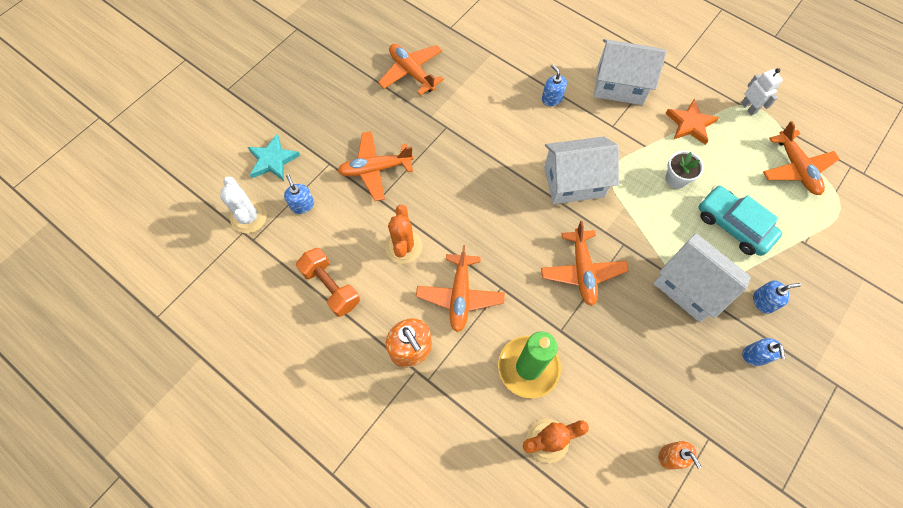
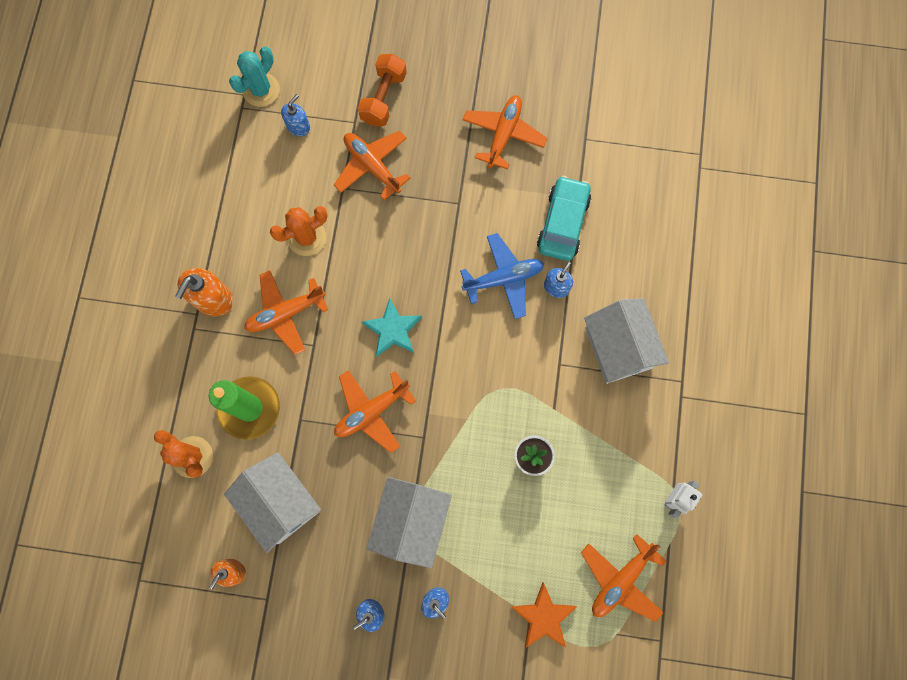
camera: 60 degrees right, 10 degrees up
white cactus [220,177,267,233] -> turquoise cactus [229,46,280,107]
turquoise star [247,134,300,181] -> turquoise star moved to [362,298,422,356]
orange dumbbell [296,248,360,317] -> orange dumbbell moved to [358,54,407,126]
white house [544,136,619,204] -> white house moved to [224,452,321,553]
orange star [665,99,719,145] -> orange star moved to [512,582,576,648]
turquoise car [698,186,782,256] -> turquoise car moved to [537,176,591,261]
none -> blue plane [460,233,544,319]

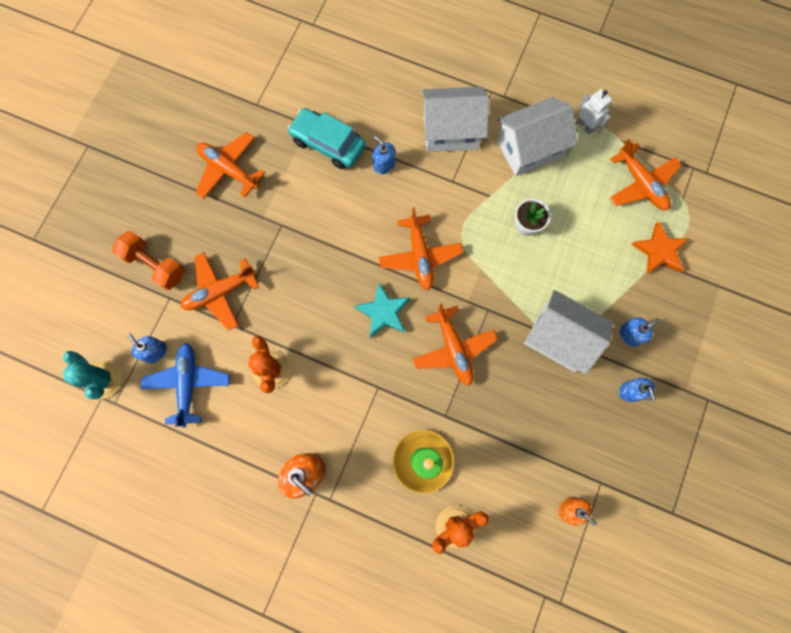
camera: 75 degrees left, 0 degrees up
white house [224,452,321,553] -> white house moved to [497,97,578,176]
orange plane [244,270,328,355] -> orange plane moved to [379,207,463,290]
blue plane [460,233,544,319] -> blue plane moved to [141,343,230,427]

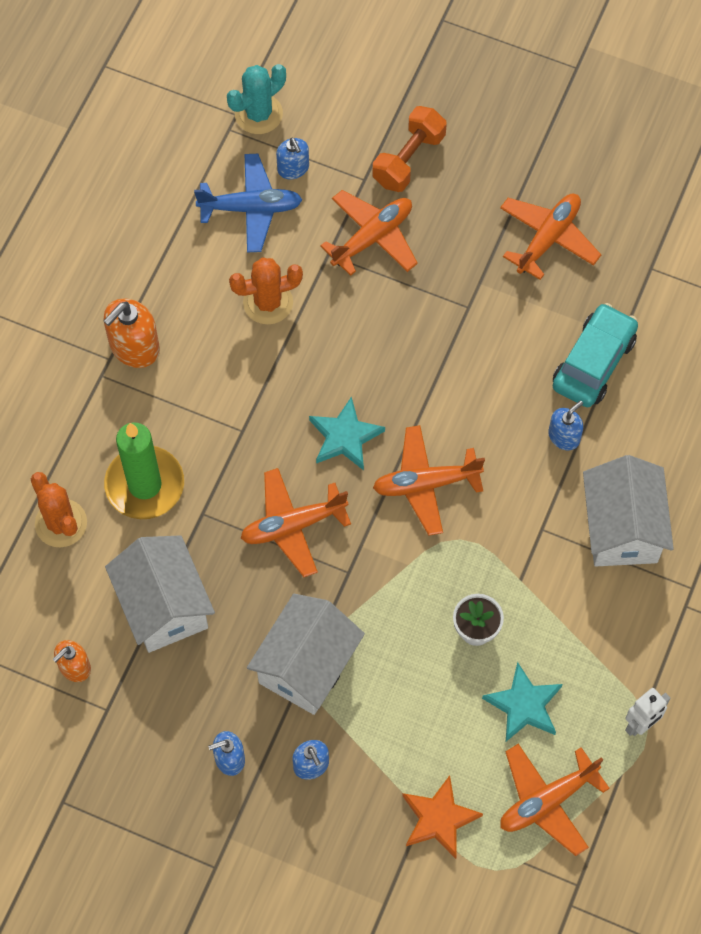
camera: 90 degrees right, 10 degrees down
blue soap dispenser [128,334,167,363] -> blue soap dispenser turned 105 degrees clockwise [276,138,309,179]
orange plane [181,252,259,330] -> orange plane turned 75 degrees clockwise [320,190,418,276]
white house [497,97,578,176] -> white house moved to [105,535,215,653]
none -> turquoise star [482,662,563,741]

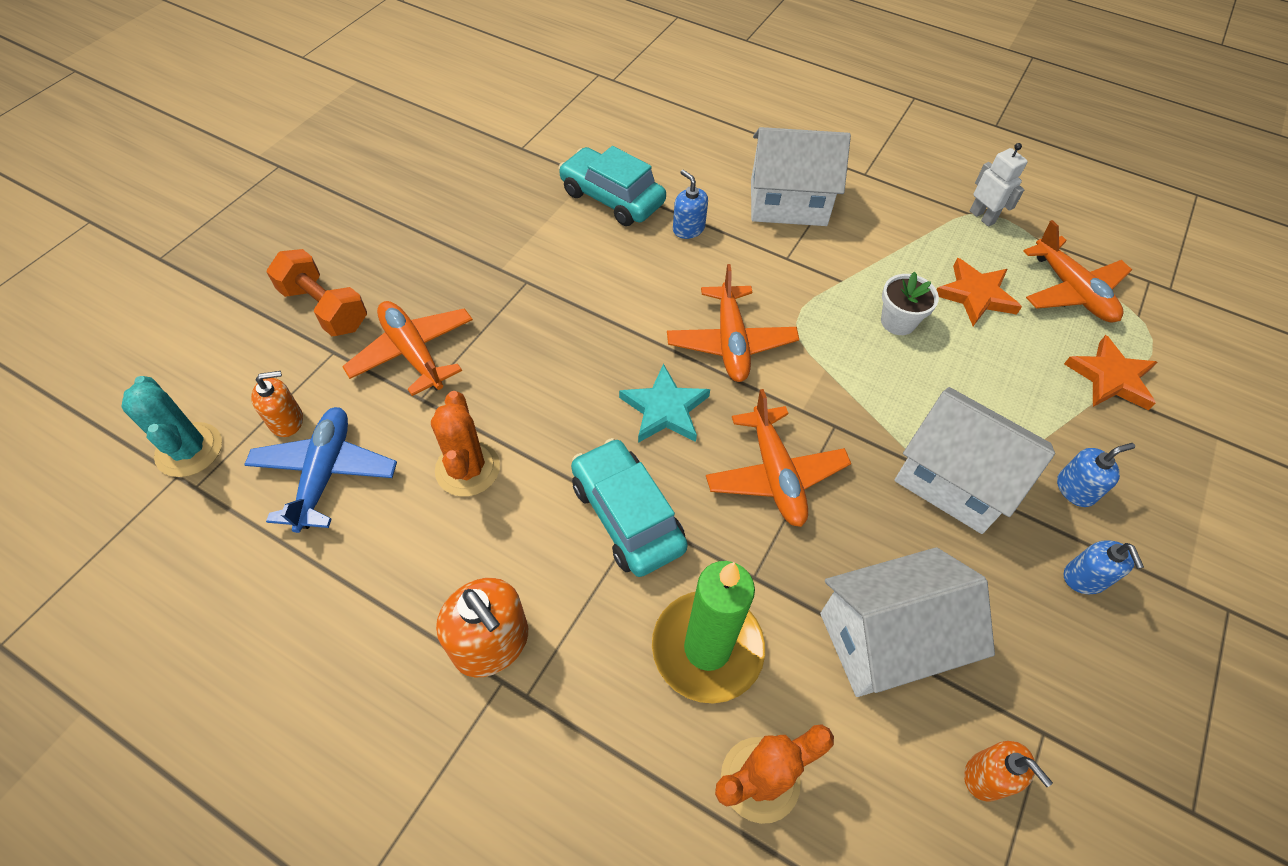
camera: 85 degrees left, 10 degrees down
blue soap dispenser [276,138,309,179] -> orange soap dispenser [251,371,303,437]
turquoise star [482,662,563,741] -> orange star [937,258,1022,326]
orange plane [500,193,601,280] -> none
none -> turquoise car [571,438,688,577]

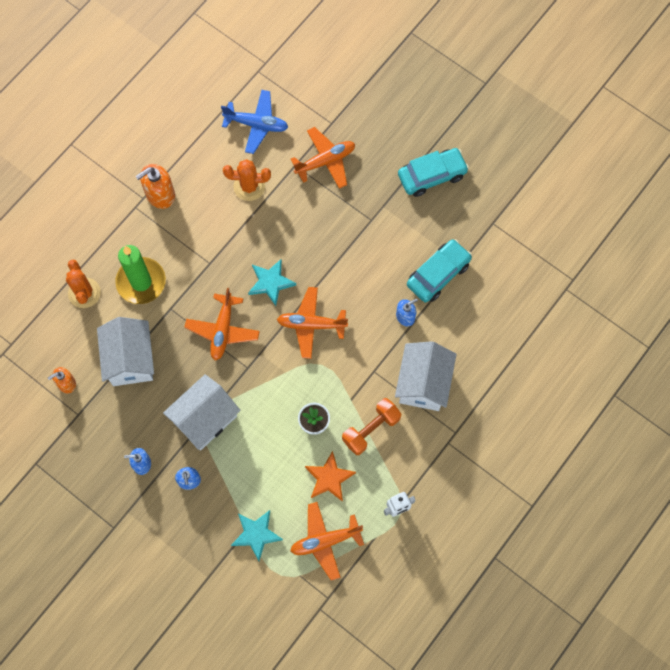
camera: 100 degrees right, 15 degrees up
turquoise cactus [121,376,222,477] -> none
orange soap dispenser [251,371,303,437] -> none
orange dumbbell [267,249,367,336] -> orange dumbbell moved to [342,398,401,455]
turquoise car [571,438,688,577] -> turquoise car moved to [398,148,469,197]
orange plane [706,389,851,527] -> orange plane turned 75 degrees counterclockwise [184,288,260,361]
orange star [1064,335,1157,410] -> turquoise star [231,510,283,561]

